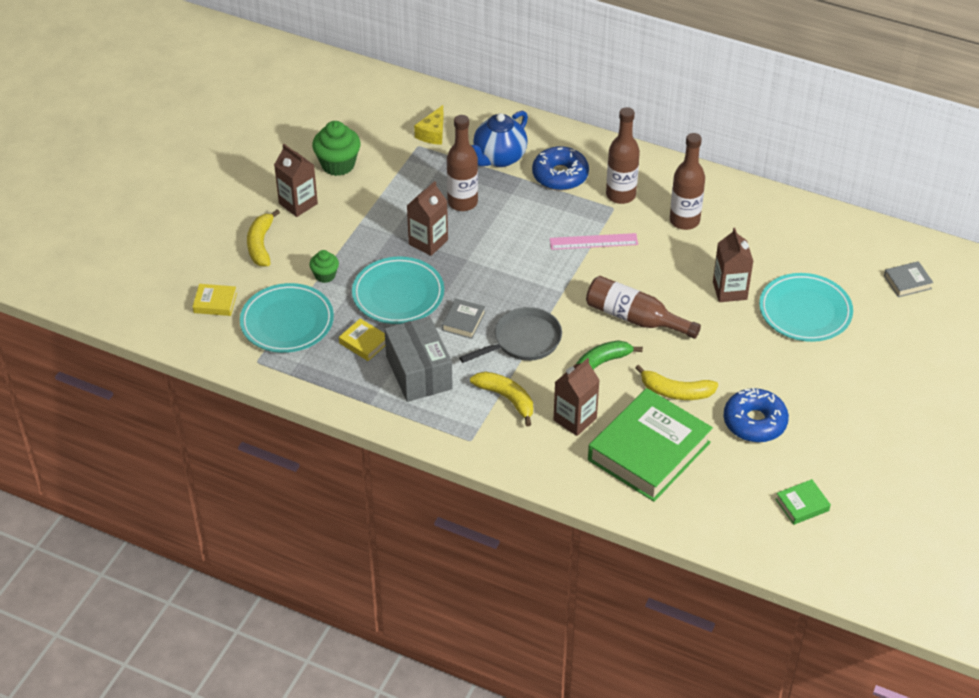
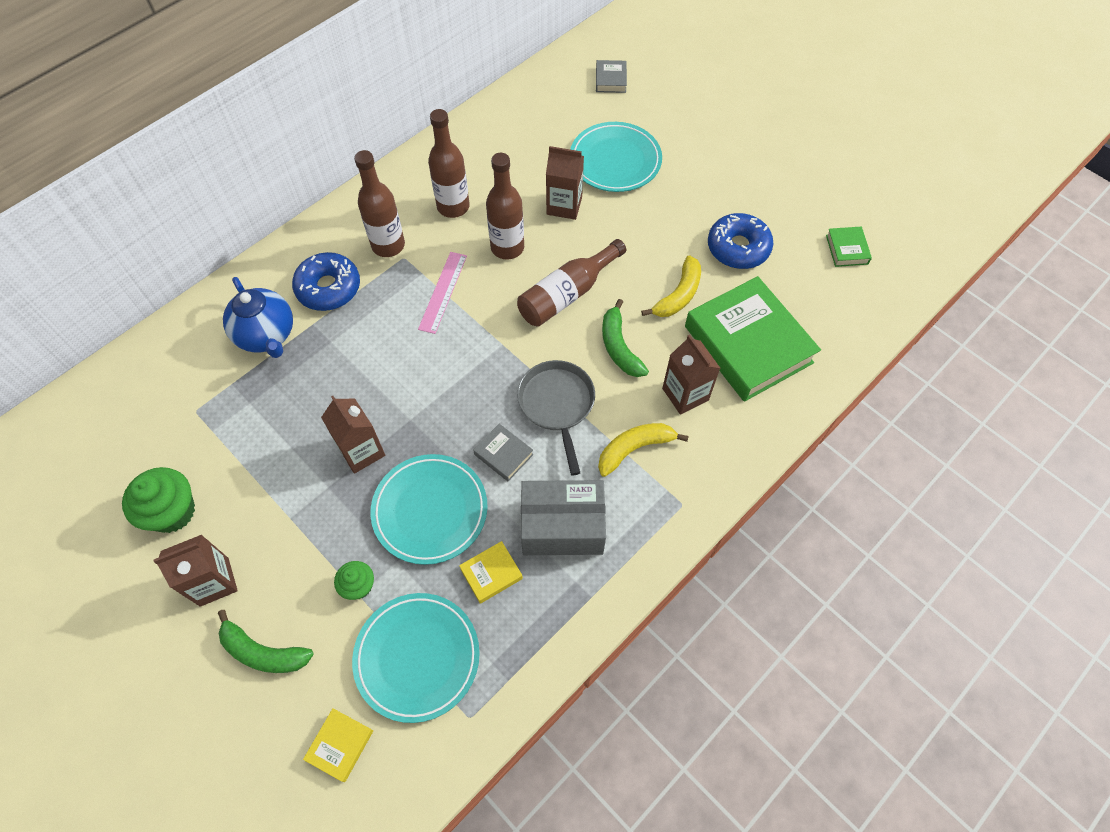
camera: 70 degrees left, 15 degrees up
yellow banana [247,209,280,266] -> green banana [218,610,314,673]
yellow cheese [414,105,444,145] -> none
brown bottle [447,115,478,211] -> brown bottle moved to [486,153,524,260]

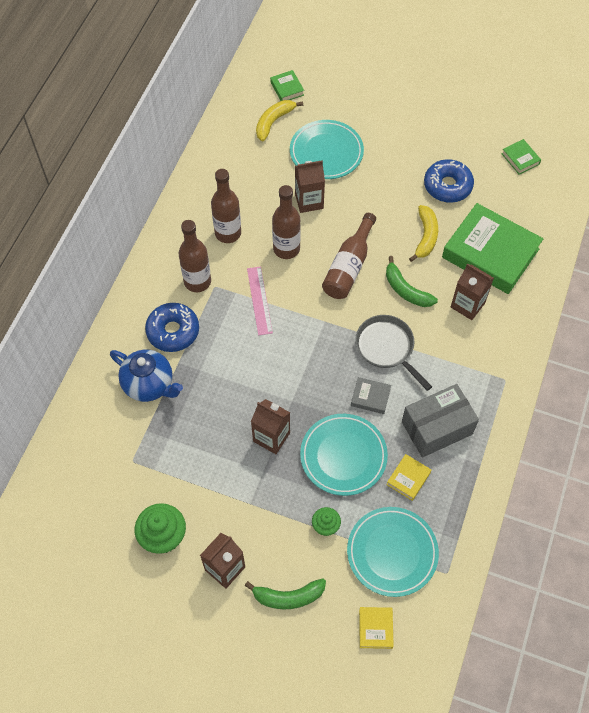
camera: 25 degrees left, 0 degrees up
grey book [596,60,627,93] -> green book [270,70,304,101]
yellow banana [598,423,689,477] -> yellow banana moved to [256,100,303,141]

